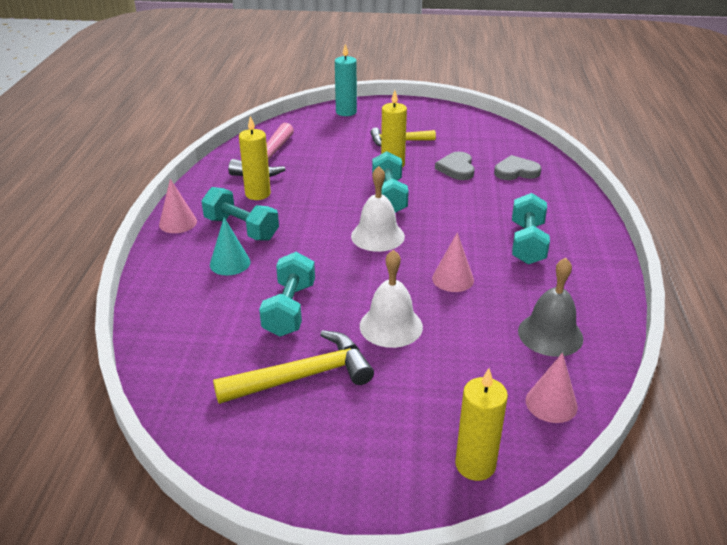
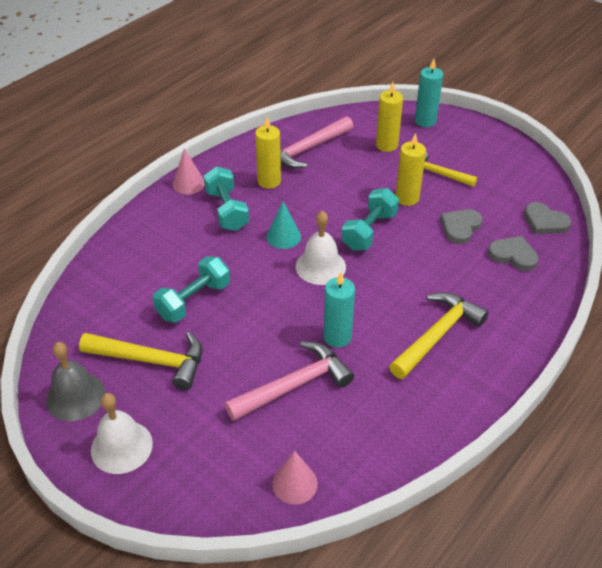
camera: 35 degrees right, 10 degrees up
turquoise cone [210,218,250,275] -> turquoise cone moved to [266,202,301,249]
white bell [360,250,423,348] -> white bell moved to [91,393,153,474]
pink cone [432,232,474,292] -> turquoise candle [324,272,355,348]
yellow candle [455,368,508,481] -> yellow candle moved to [376,82,403,152]
turquoise dumbbell [512,193,550,265] -> yellow hammer [389,292,489,379]
grey bell [518,258,583,357] -> grey bell moved to [46,342,105,421]
none -> pink hammer [225,342,354,421]
none -> grey heart [524,202,572,234]

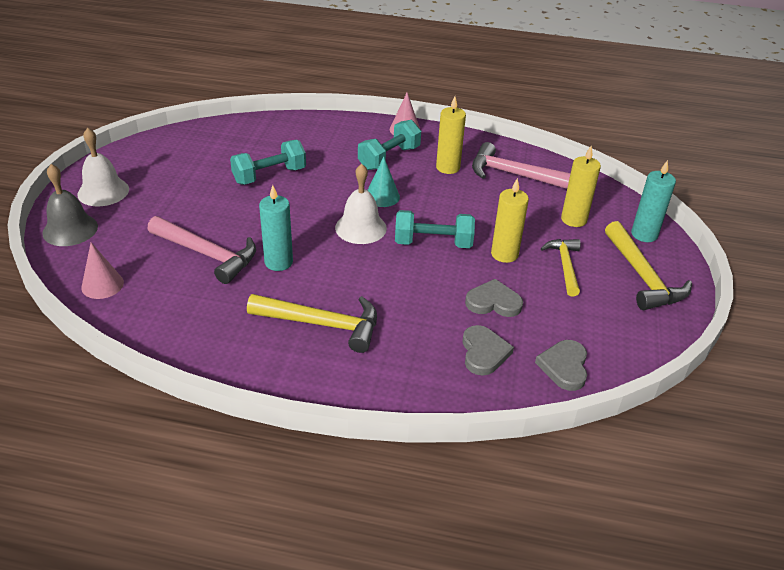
camera: 60 degrees right, 5 degrees down
grey bell [46,342,105,421] -> grey bell moved to [42,164,98,246]
yellow hammer [79,332,202,390] -> yellow hammer moved to [605,221,692,310]
turquoise dumbbell [152,256,230,323] -> turquoise dumbbell turned 45 degrees counterclockwise [230,140,306,185]

